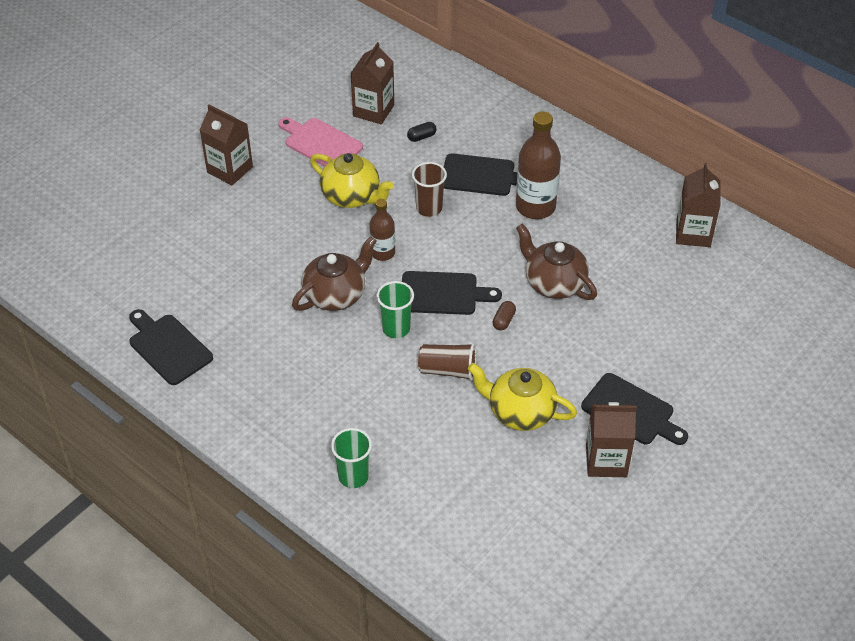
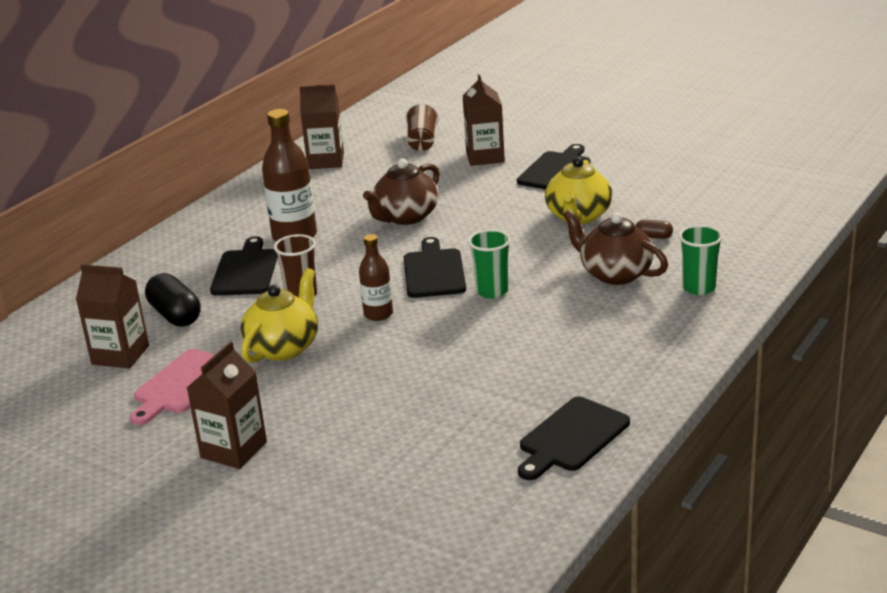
camera: 95 degrees left, 20 degrees down
brown teapot [292,236,376,311] -> brown teapot moved to [563,209,668,285]
black capsule [407,122,437,142] -> black capsule [145,273,200,327], size x1.97
brown cup [418,343,476,381] -> brown cup moved to [405,102,439,151]
brown capsule [493,301,516,330] -> brown capsule moved to [635,219,673,239]
brown carton [586,402,637,477] -> brown carton moved to [463,74,505,166]

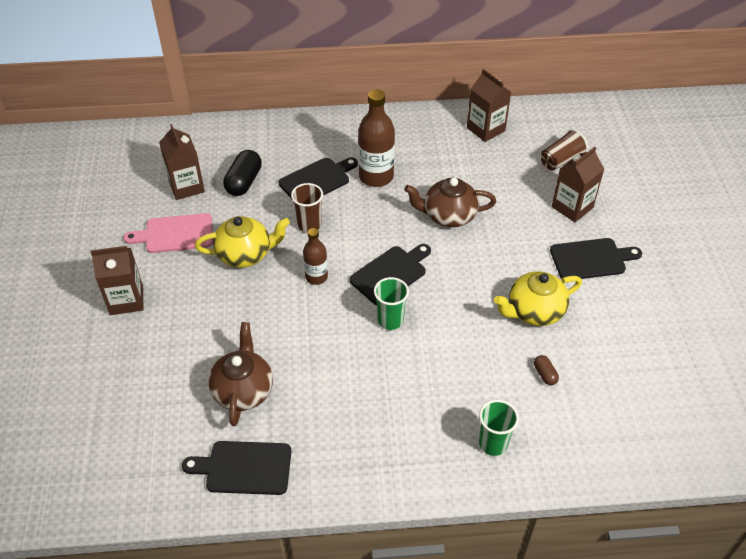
camera: 50 degrees right, 20 degrees up
brown teapot [563,209,668,285] -> brown teapot moved to [208,322,273,426]

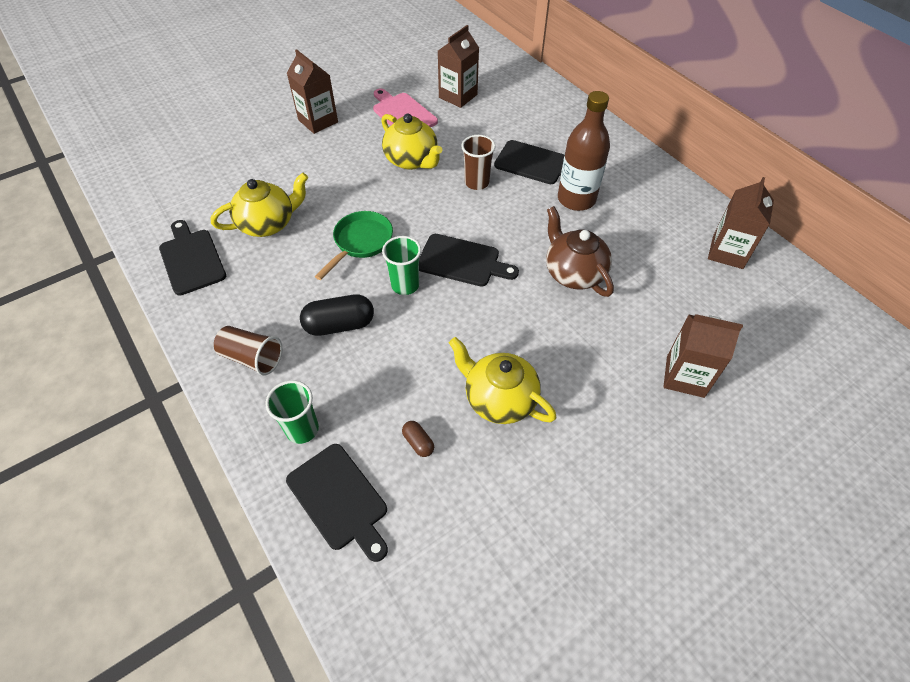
camera: 60 degrees right, 5 degrees up
brown teapot [208,322,273,426] -> yellow teapot [211,173,308,237]
black capsule [223,150,262,196] -> black capsule moved to [300,294,374,336]
brown bottle [303,228,328,285] -> none
brown capsule [534,355,559,385] -> brown capsule turned 75 degrees counterclockwise [402,421,434,457]
brown cup [541,129,588,171] -> brown cup moved to [214,326,282,376]
black cutting board [550,238,642,279] -> black cutting board moved to [286,444,388,562]
none -> green pan [315,211,393,280]

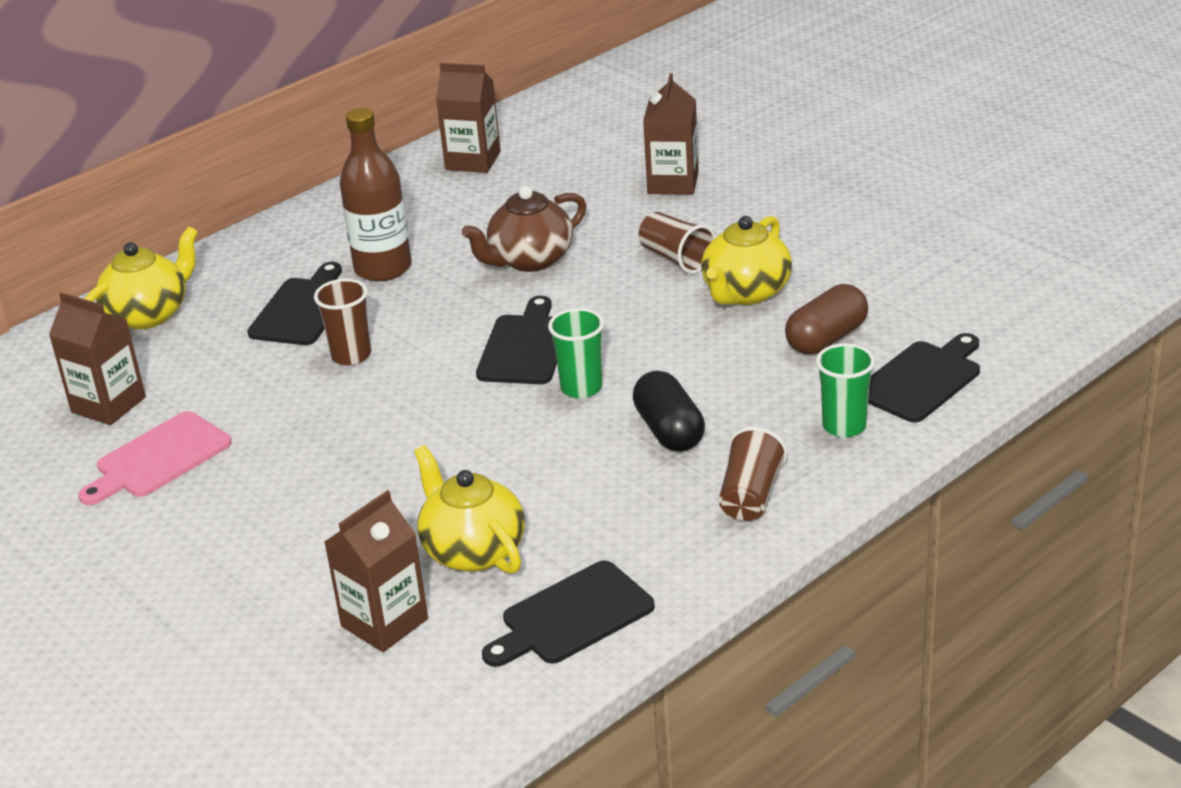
camera: 95 degrees left, 20 degrees down
brown carton [287,49,338,134] -> brown carton moved to [325,490,428,652]
green pan [315,211,393,280] -> none
yellow teapot [381,113,442,170] -> yellow teapot moved to [84,226,198,329]
brown capsule [402,421,434,457] -> brown capsule [785,284,868,354], size x1.97
none -> brown cup [639,212,716,273]

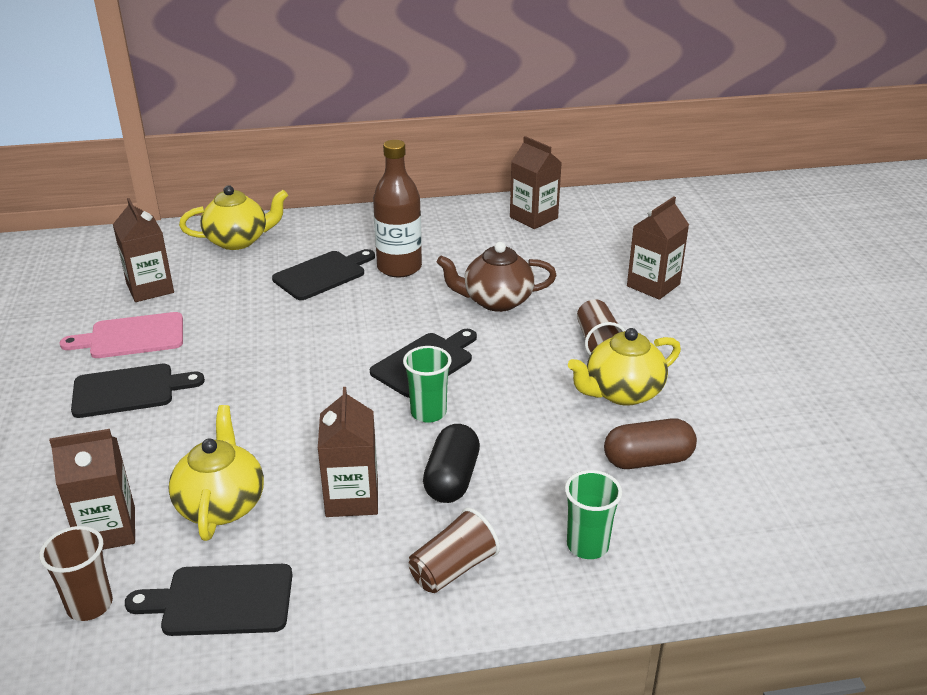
camera: 30 degrees right, 0 degrees up
brown cup [314,279,371,365] -> brown cup moved to [39,526,113,621]
black cutting board [868,333,980,422] -> black cutting board moved to [71,364,205,418]
none -> brown carton [318,387,378,517]

